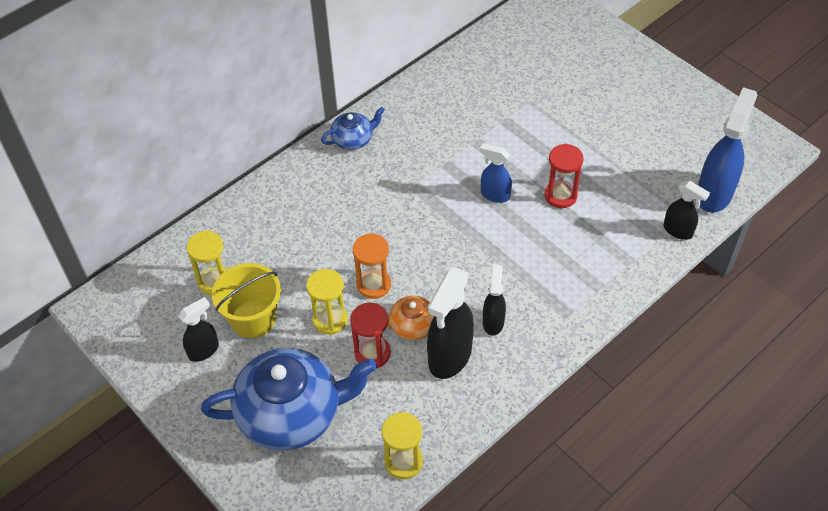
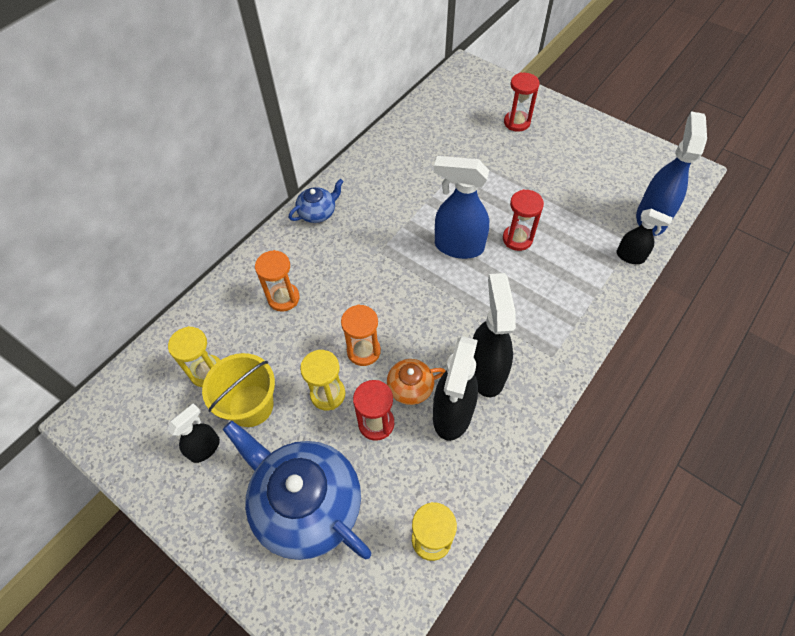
camera: 10 degrees left, 5 degrees up
blue teapot [201,348,377,451] -> blue teapot turned 120 degrees counterclockwise [223,421,371,560]
blue spray bottle [480,143,512,203] -> blue spray bottle [434,156,489,259], size x1.77
black spray bottle [483,265,506,336] -> black spray bottle [473,273,516,397], size x1.77
none -> orange hourglass [255,250,300,312]
none -> red hourglass [504,73,539,132]

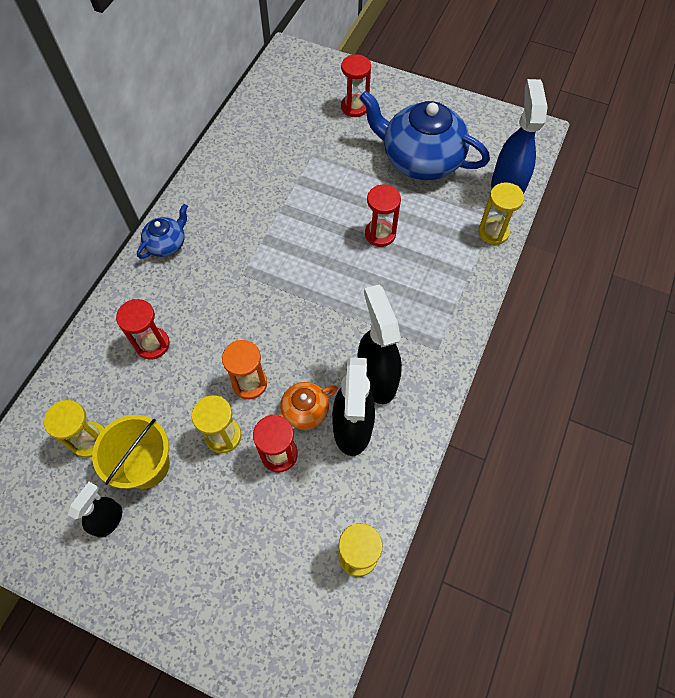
camera: 15 degrees left, 5 degrees up
blue teapot [223,421,371,560] -> blue teapot moved to [359,91,490,180]
orange hourglass [255,250,300,312] -> red hourglass [116,299,170,360]
blue spray bottle [434,156,489,259] -> none
black spray bottle [616,209,673,264] -> yellow hourglass [478,182,524,245]

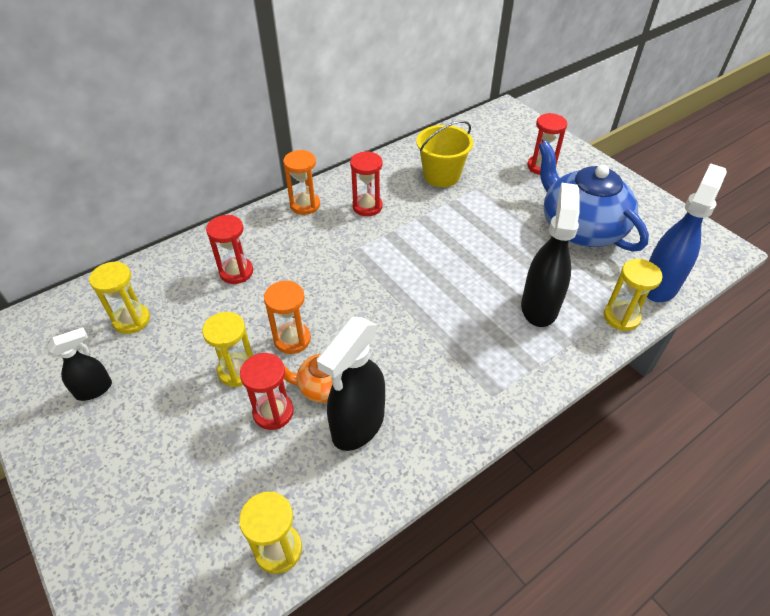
camera: 30 degrees right, 15 degrees down
yellow bucket [92,415,170,489] -> yellow bucket moved to [416,121,473,187]
blue teapot [137,204,188,259] -> orange hourglass [283,150,320,215]
black spray bottle [357,284,402,404] -> black spray bottle moved to [521,183,580,327]
red hourglass [365,185,401,247] -> red hourglass moved to [350,151,383,216]

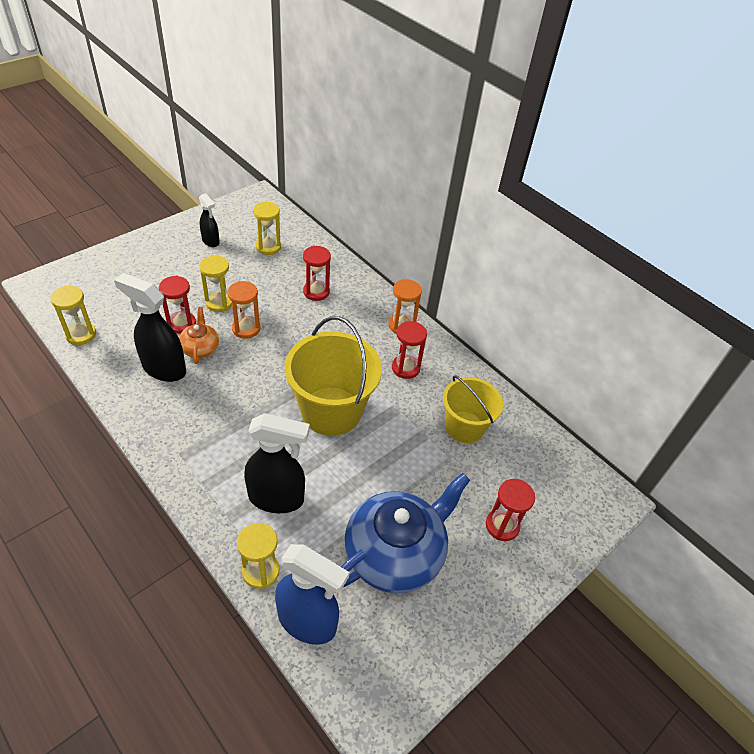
camera: 80 degrees right, 0 degrees up
none -> yellow bucket [284,316,382,436]

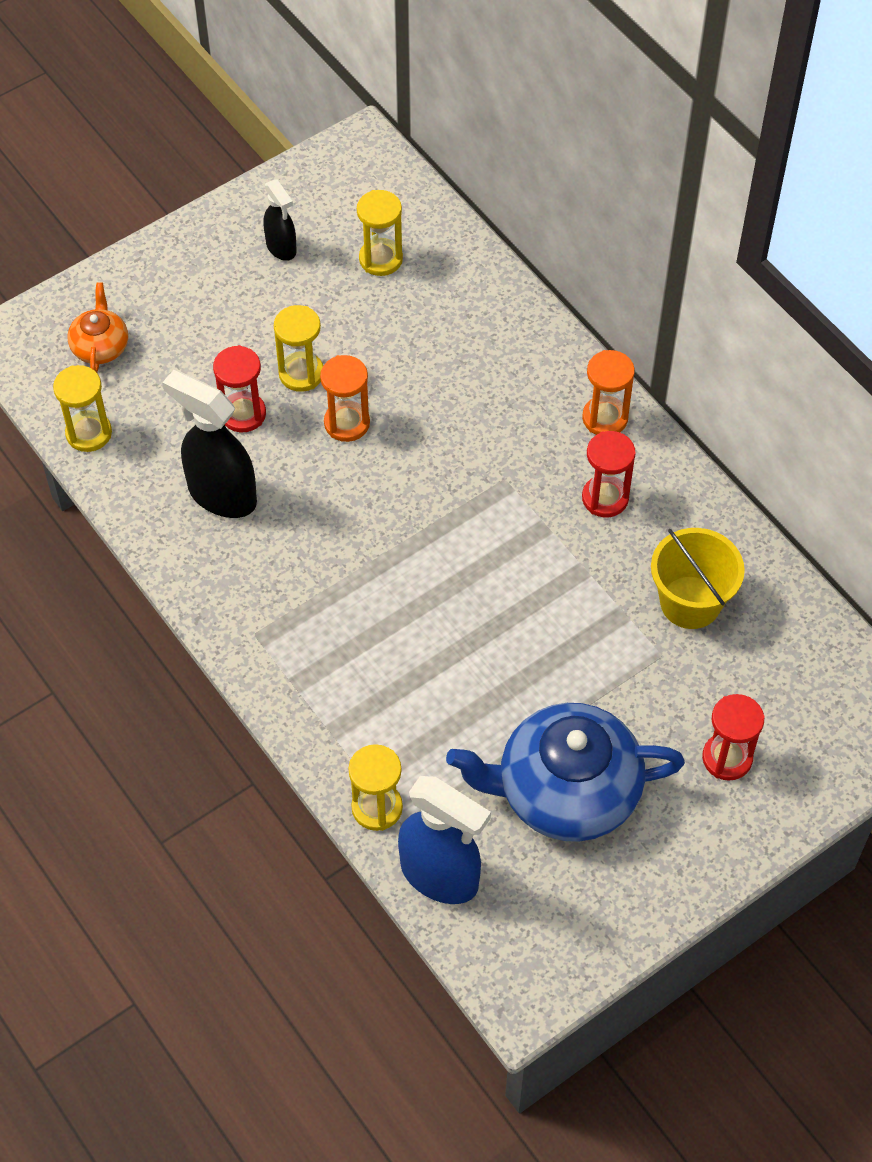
camera: 10 degrees right, 10 degrees up
orange teapot [179,307,219,364] -> orange teapot moved to [68,282,128,373]
black spray bottle [244,413,310,513] -> none
yellow bucket [284,316,382,436] -> none
red hourglass [303,246,331,301] -> none
blue teapot [341,473,470,593] -> blue teapot turned 150 degrees counterclockwise [446,703,685,842]

